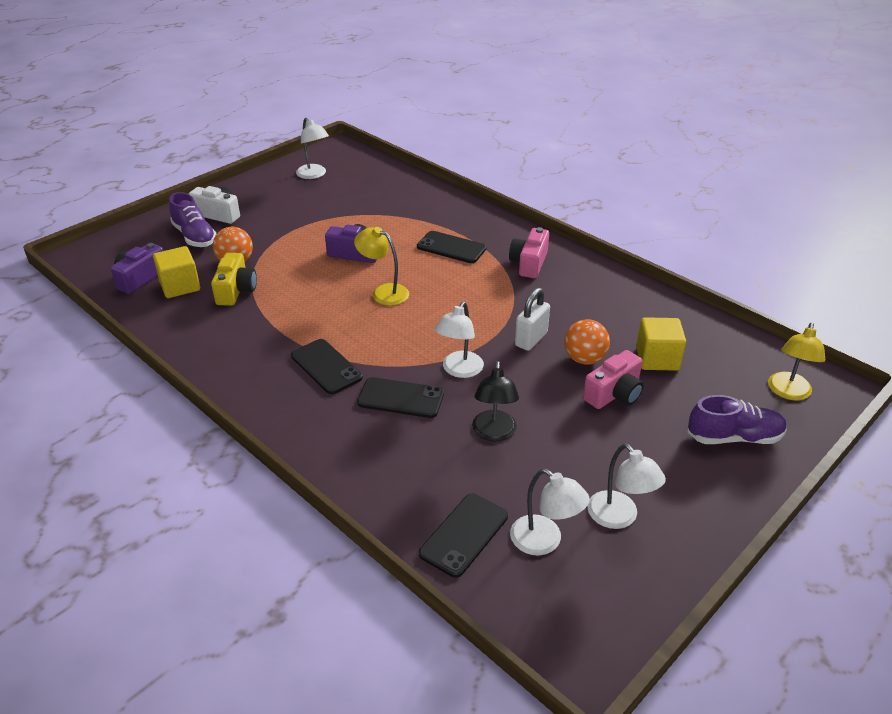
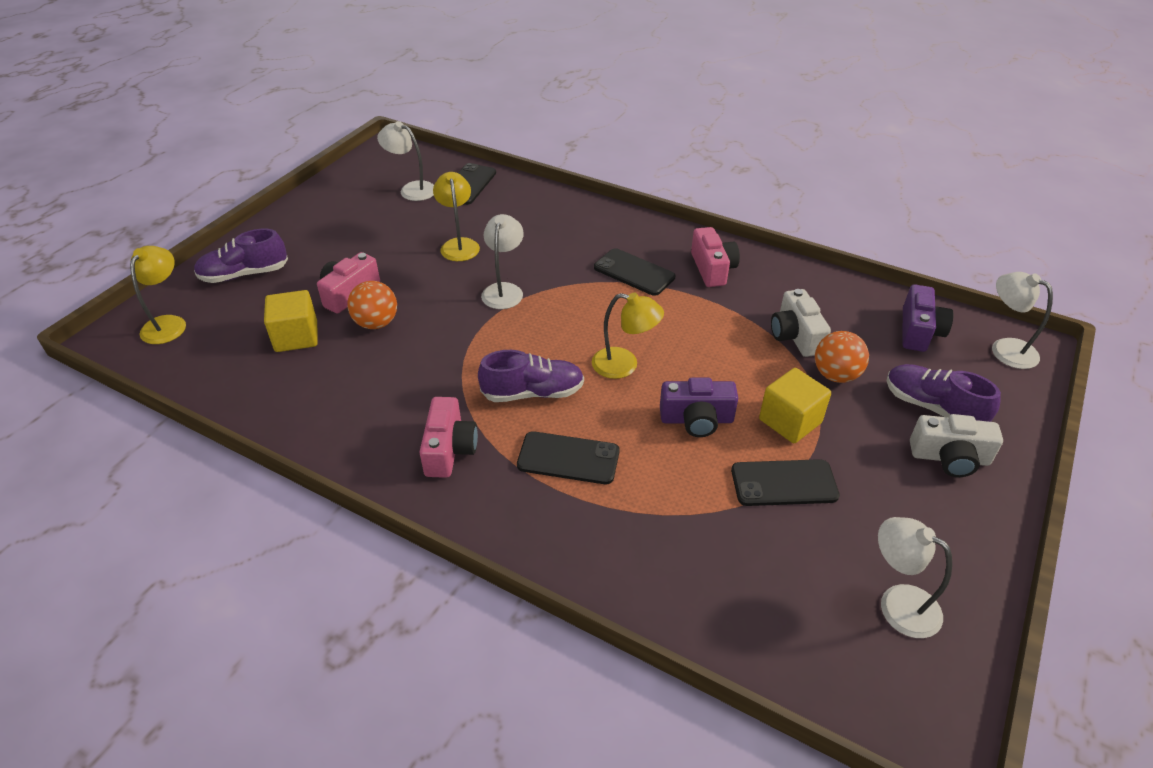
camera: 165 degrees right, 5 degrees up
yellow cube [153,246,200,298] -> yellow cube moved to [759,368,831,443]
yellow camera [211,253,257,306] -> white camera [771,289,831,357]
black phone [357,377,444,418] -> black phone moved to [731,459,840,506]
black lamp [472,361,519,442] -> yellow lamp [433,172,480,261]
white padlock [515,288,550,351] -> none
white lamp [588,443,666,529] -> white lamp moved to [992,272,1053,369]
none -> purple shoe [478,350,584,402]
none -> pink camera [691,227,740,287]

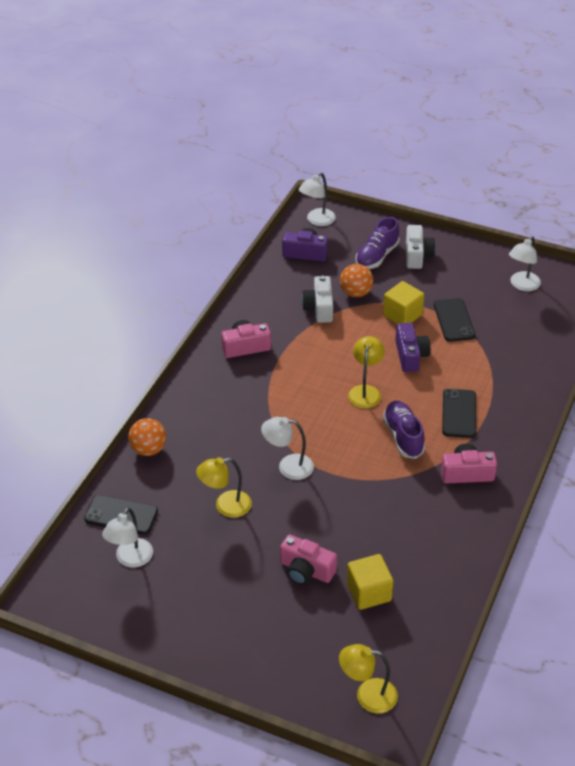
camera: 95 degrees left, 0 degrees up
purple shoe [194,229,288,283] -> none
orange ball [347,281,397,329] -> orange ball moved to [128,418,166,456]
black phone [594,248,675,296] -> none
white camera [771,289,831,357] -> white camera turned 105 degrees clockwise [302,276,333,323]

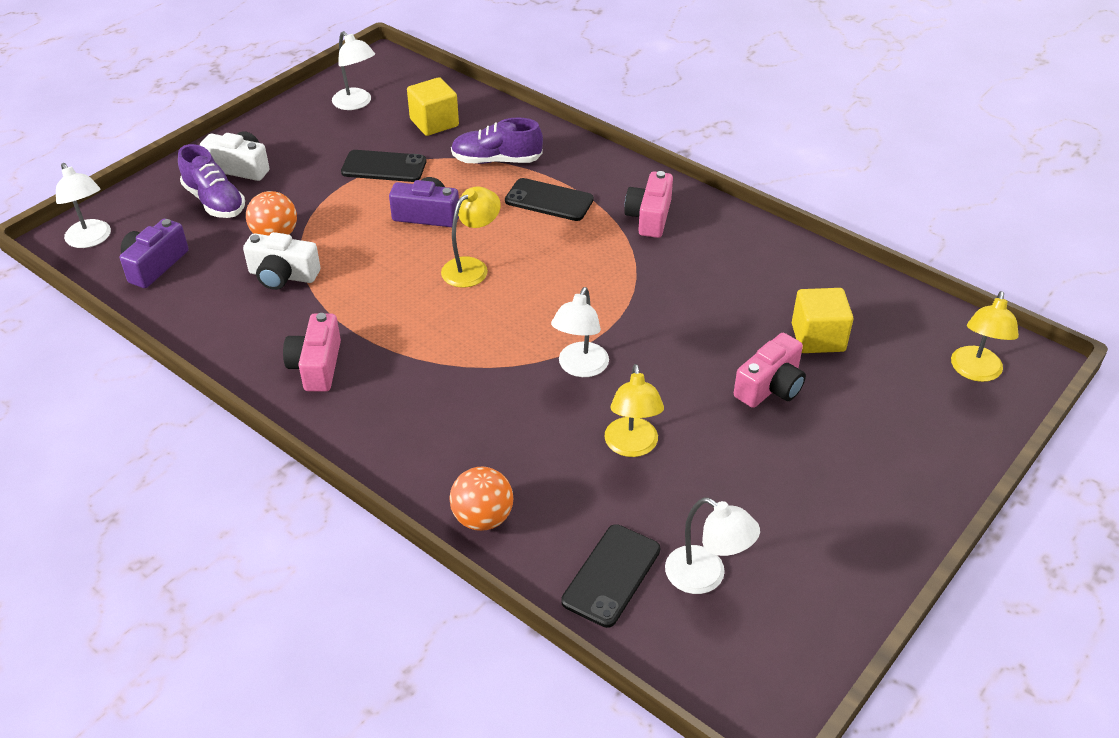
camera: 75 degrees left, 0 degrees up
yellow lamp [348,336,385,408] -> yellow lamp turned 105 degrees clockwise [441,186,501,288]
yellow cube [383,281,424,324] -> yellow cube moved to [407,77,459,136]
purple shoe [383,401,425,459] -> purple shoe moved to [451,118,543,164]

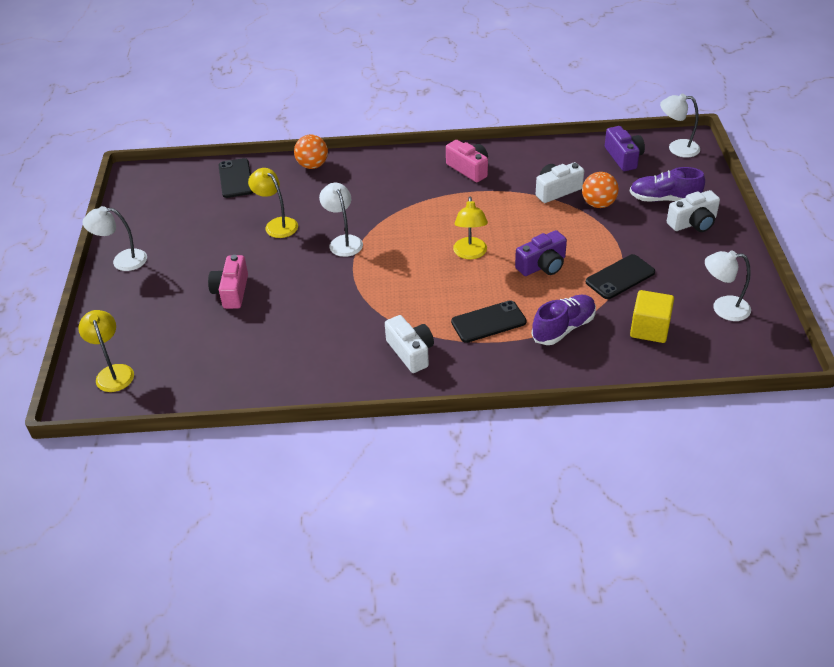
camera: 140 degrees right, 0 degrees up
pink camera [624,171,673,238] -> white camera [385,315,434,373]
white lamp [665,497,760,594] -> white lamp moved to [83,206,147,271]
yellow cube [792,288,854,353] -> none

